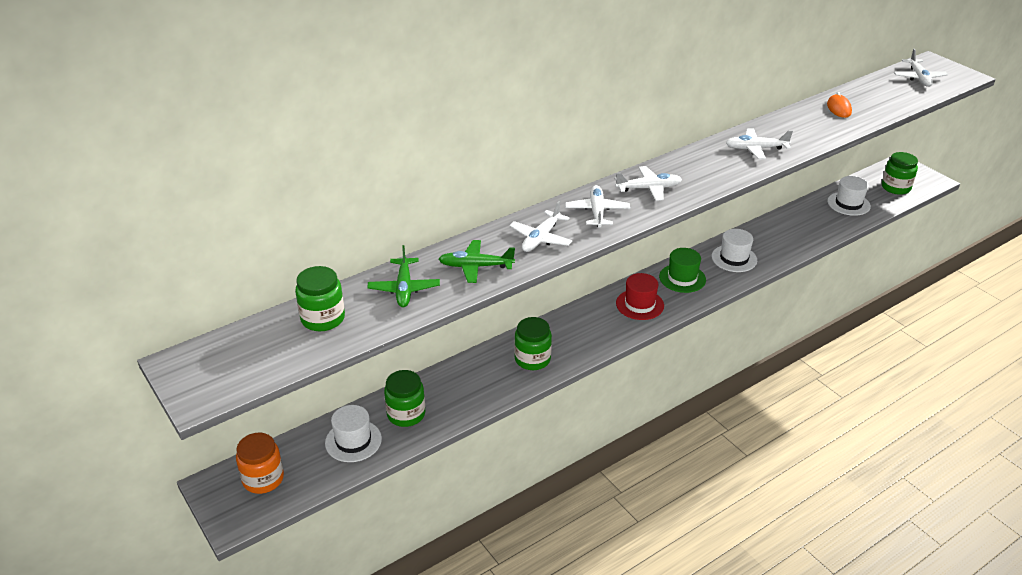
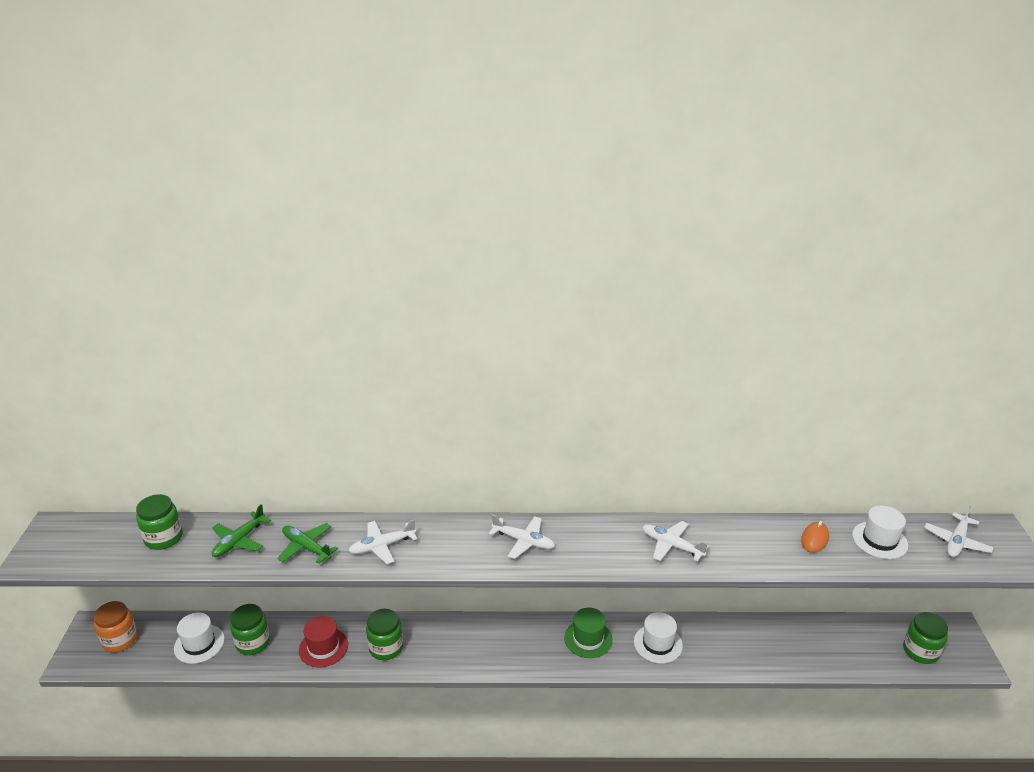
camera: 35 degrees right, 5 degrees down
white plane [565,185,630,228] -> none
red hat [616,273,664,320] -> red hat moved to [299,616,348,668]
white hat [827,176,871,216] -> white hat moved to [852,506,908,559]

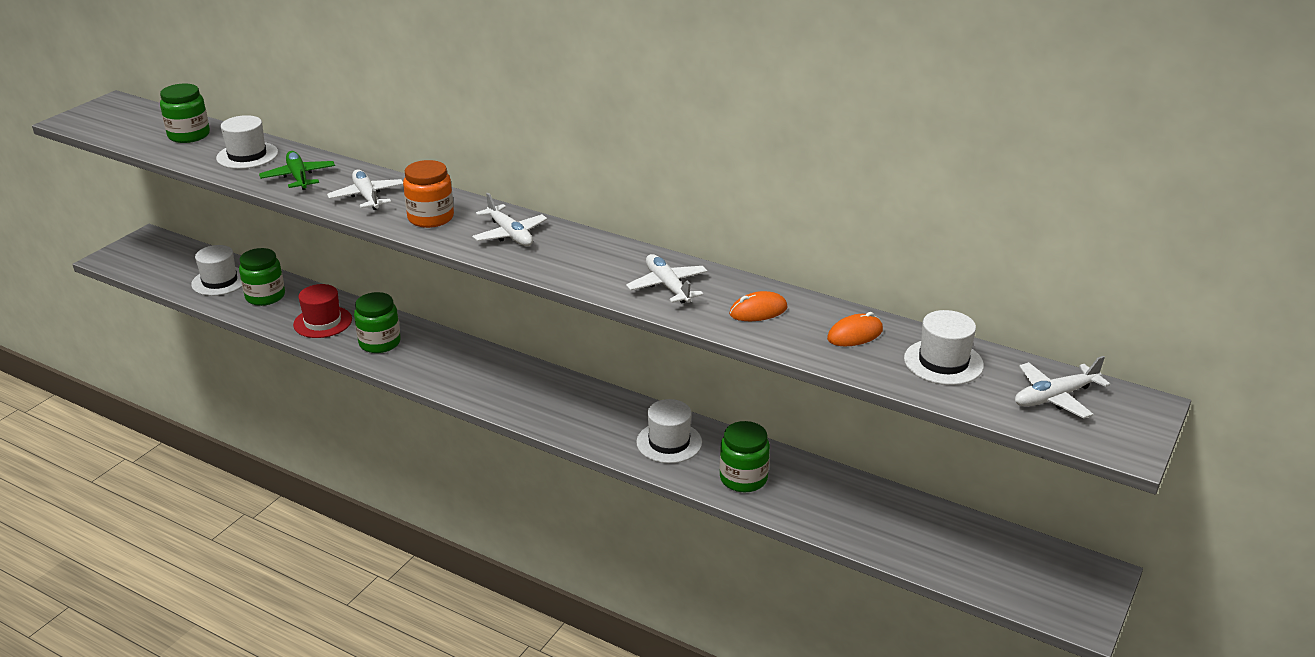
camera: 30 degrees right, 0 degrees up
orange jar [94,601,138,652] -> orange jar moved to [403,160,454,228]
green plane [212,504,271,557] -> white hat [216,115,278,169]
white plane [349,519,417,564] -> white plane turned 60 degrees clockwise [327,169,403,210]
green hat [564,608,613,658] -> none
green jar [903,612,948,664] -> green jar moved to [720,421,770,492]
none -> orange mouse [729,291,788,321]

